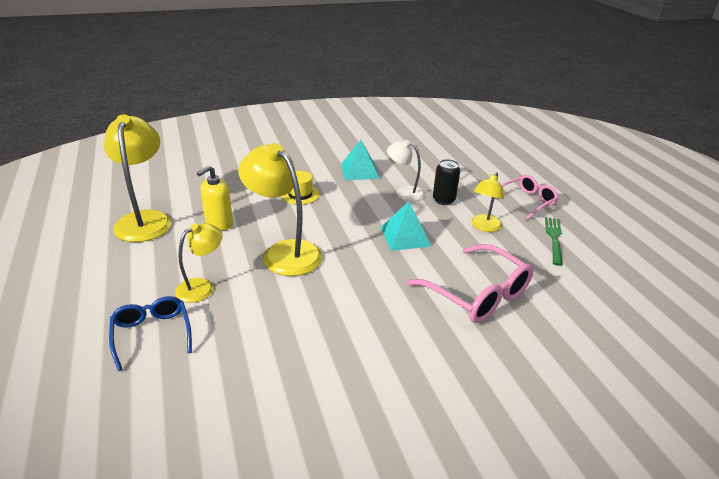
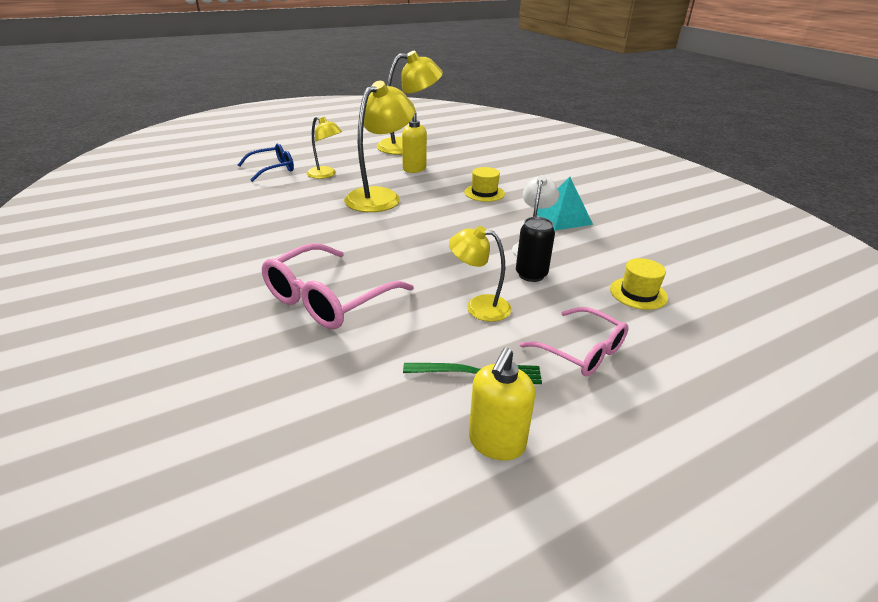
camera: 80 degrees right, 0 degrees up
turquoise pyramid [381,201,432,251] -> none
none -> yellow soap dispenser [469,348,536,461]
none -> yellow hat [610,258,668,310]

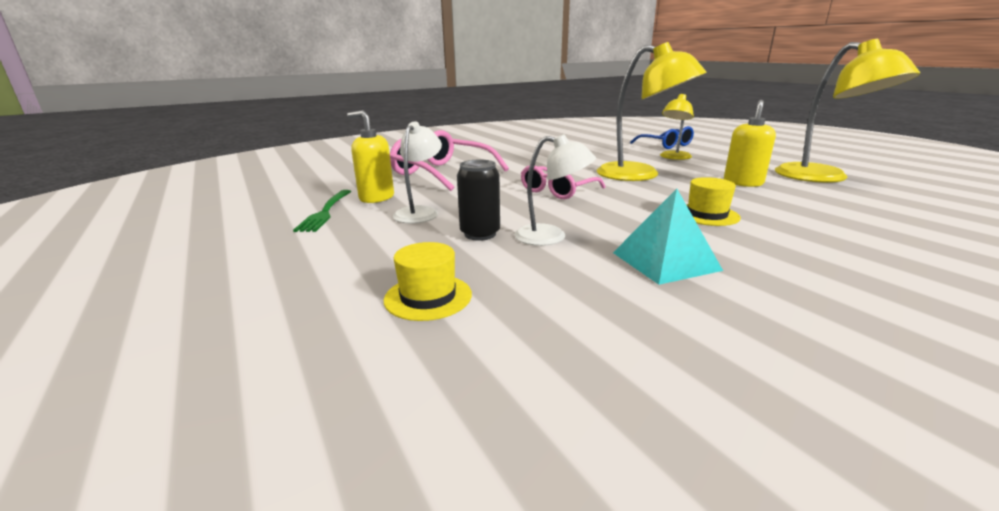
camera: 90 degrees right, 10 degrees down
yellow lamp [449,226,512,322] -> white lamp [393,121,442,224]
yellow soap dispenser [469,348,536,461] -> yellow soap dispenser moved to [347,110,394,203]
pink glasses [520,307,629,377] -> pink glasses moved to [521,165,606,199]

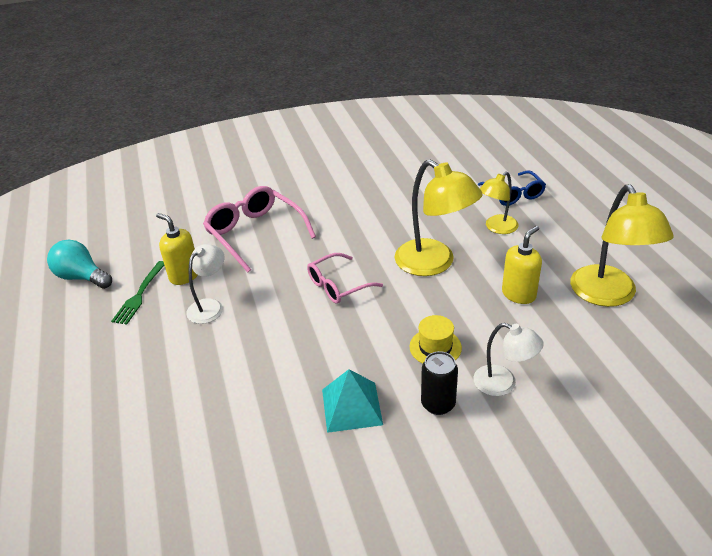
camera: 15 degrees right, 15 degrees up
yellow hat [384,242,472,321] -> none
black can [457,160,500,241] -> black can moved to [421,351,458,415]
white lamp [514,134,596,246] -> white lamp moved to [473,323,544,396]
none -> turquoise light bulb [47,240,112,289]

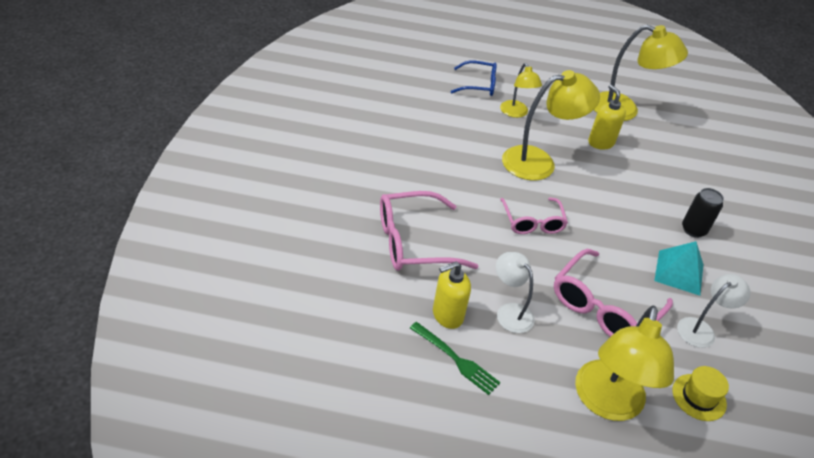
camera: 70 degrees left, 5 degrees up
turquoise light bulb [47,240,112,289] -> none
yellow hat [410,315,462,364] -> yellow hat moved to [673,366,729,421]
white lamp [473,323,544,396] -> white lamp moved to [677,274,751,348]
none -> pink glasses [554,249,673,337]
none -> yellow lamp [575,306,674,421]

